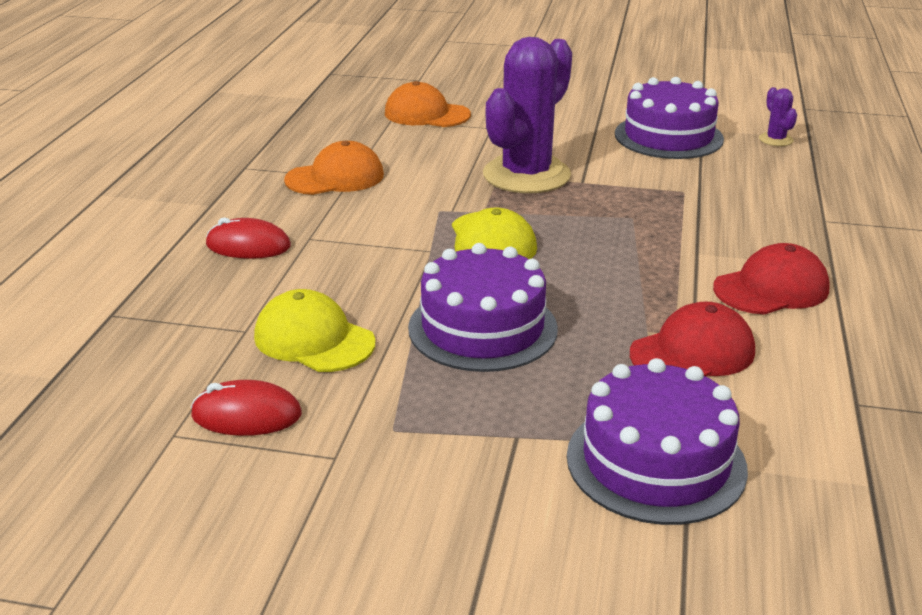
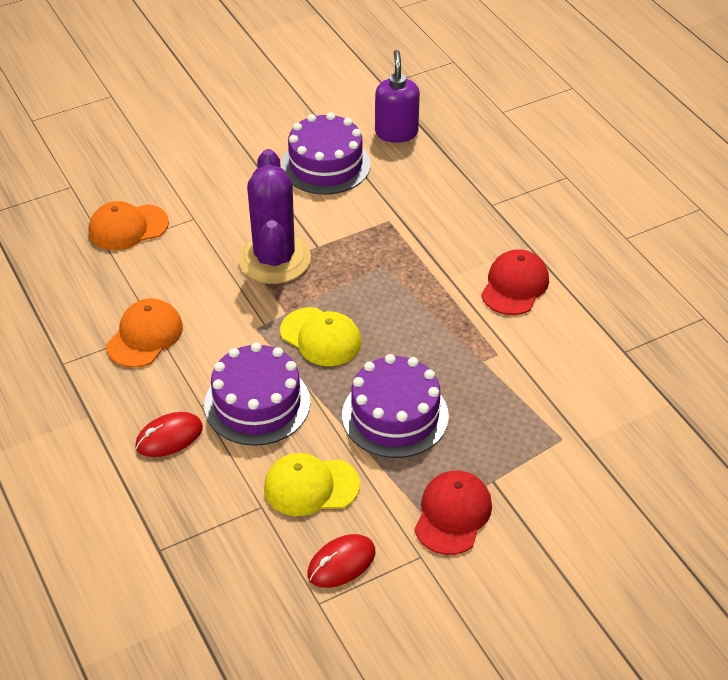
camera: 40 degrees left, 15 degrees up
purple cake [567,358,748,525] -> purple cake moved to [204,342,310,446]
red cap [630,301,755,376] -> red cap moved to [414,471,492,555]
purple cactus [759,87,797,146] -> purple soap dispenser [375,50,420,143]

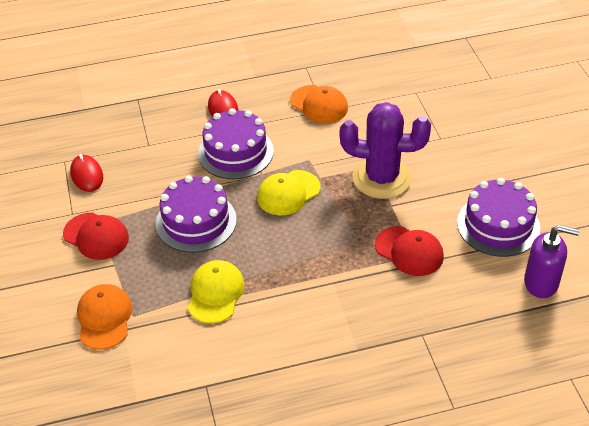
camera: 105 degrees right, 0 degrees up
orange cap [88,201,169,250] -> orange cap moved to [77,284,132,350]
yellow cap [264,453,360,516] -> yellow cap moved to [188,260,245,323]
red cap [481,249,549,315] -> red cap moved to [375,226,444,276]

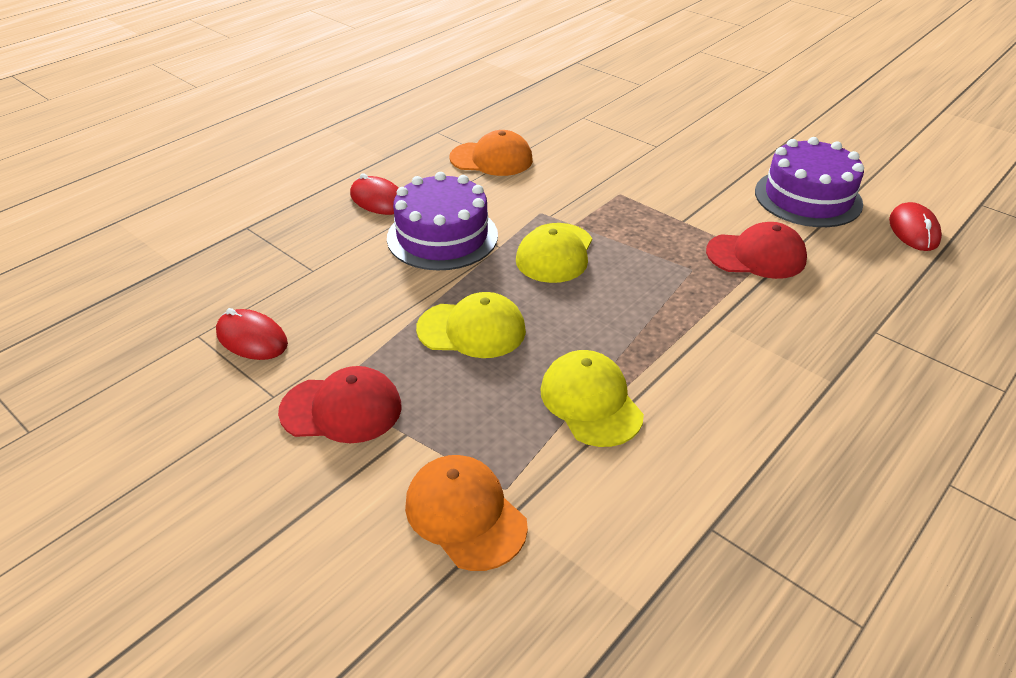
camera: 35 degrees left, 5 degrees down
purple cake [156,175,237,253] -> yellow cap [416,292,526,358]
purple cactus [340,102,431,199] -> none
purple soap dispenser [524,225,580,298] -> red mouse [889,202,942,251]

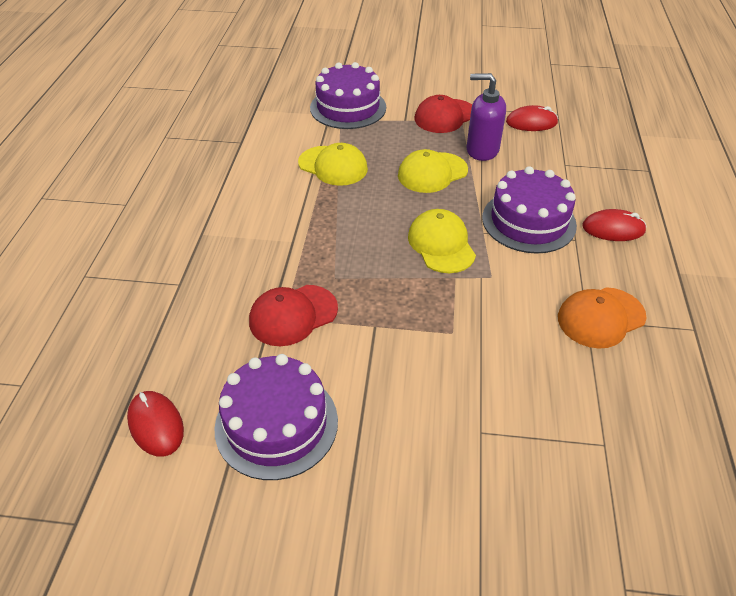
camera: 145 degrees right, 5 degrees up
orange cap [405,455,528,571] -> purple cake [310,62,386,129]
none -> purple soap dispenser [467,73,506,161]

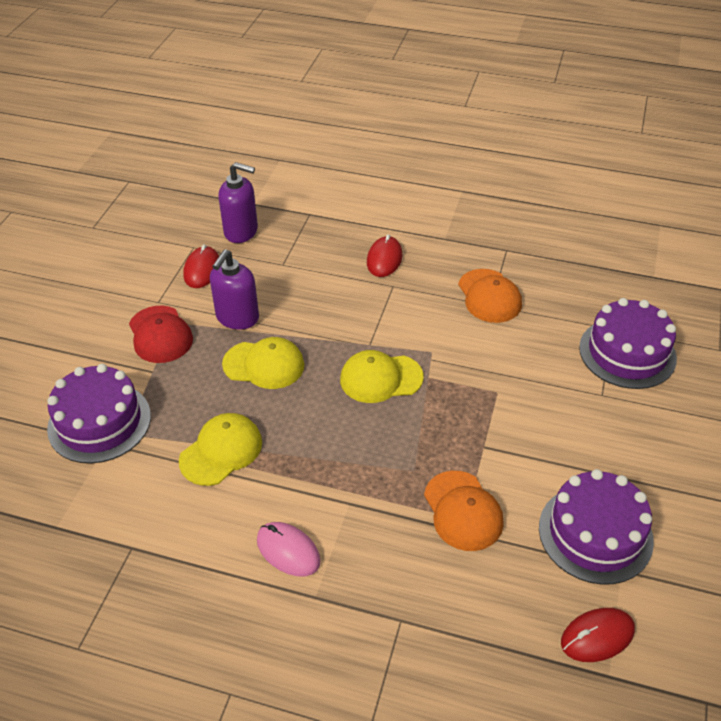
camera: 80 degrees left, 0 degrees up
red cap [249,285,338,346] -> orange cap [424,471,504,551]
yellow cap [398,149,468,193] -> yellow cap turned 60 degrees counterclockwise [222,337,304,389]
purple cake [482,166,577,253] -> purple cake moved to [579,298,677,389]
none -> purple soap dispenser [218,162,258,243]
none -> pink mouse [257,522,321,576]

